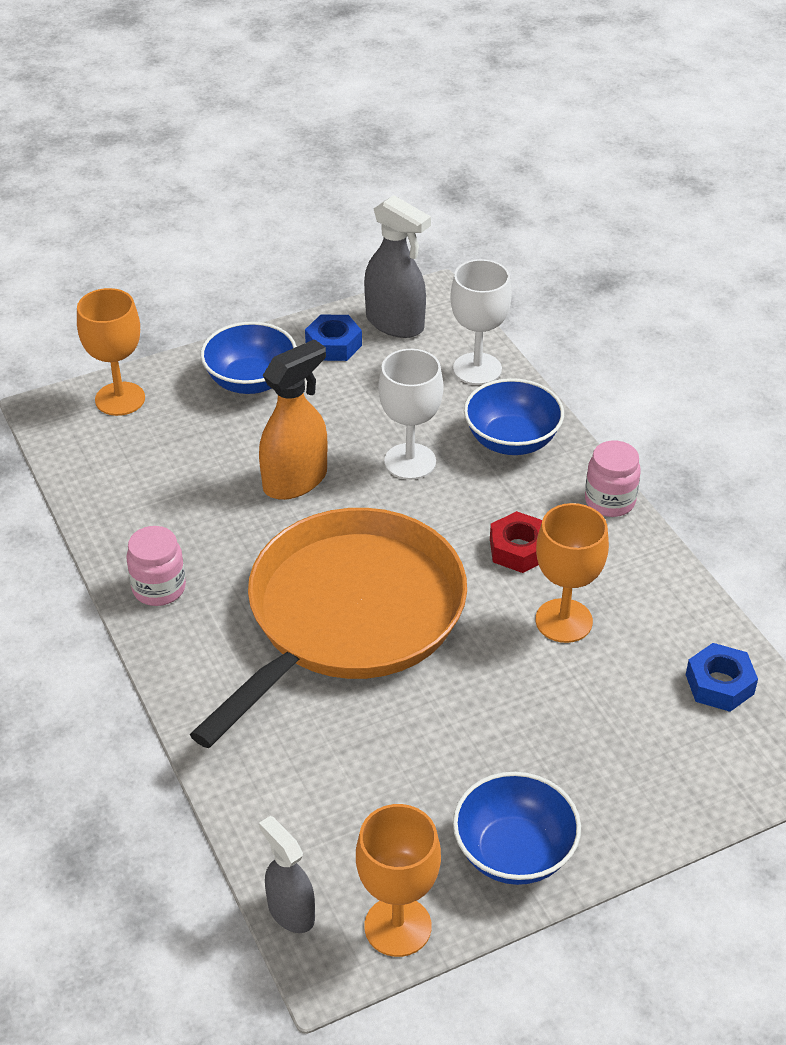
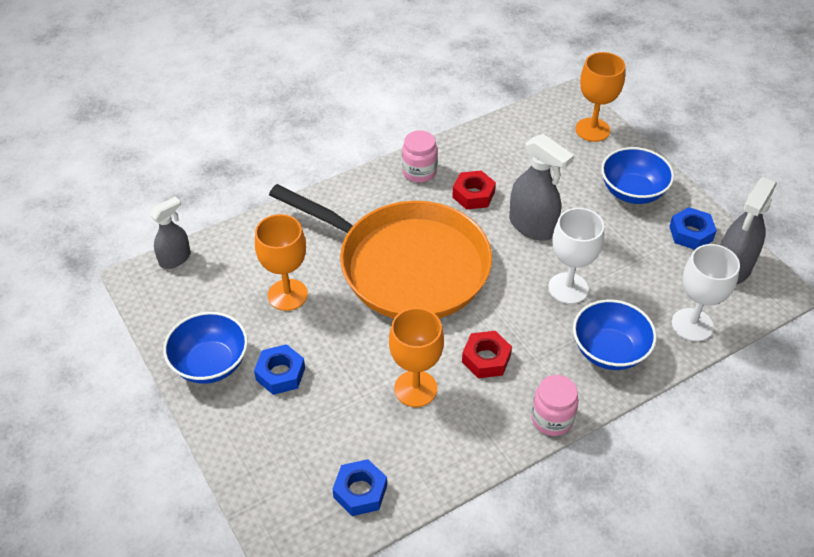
camera: 85 degrees right, 5 degrees up
orange spray bottle [259,339,328,500] -> grey spray bottle [509,134,574,241]
orange goblet [356,804,441,957] -> orange goblet moved to [255,214,308,311]
none -> blue nut [254,344,305,395]
none -> red nut [452,170,496,210]

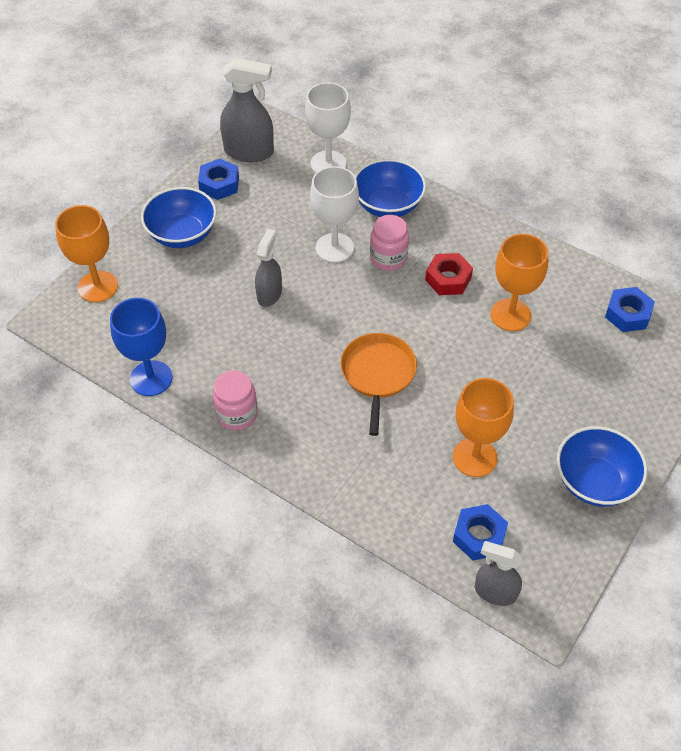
camera: 115 degrees left, 5 degrees up
blue nut [254,344,305,395] -> blue nut moved to [453,504,508,561]
orange pan [269,184,492,318] -> orange pan [340,333,417,436], size x0.47
red nut [452,170,496,210] -> none
grey spray bottle [509,134,574,241] -> grey spray bottle [255,229,282,307], size x0.64
pink jar [531,375,579,436] -> pink jar moved to [370,215,409,271]
none -> blue goblet [110,298,173,396]

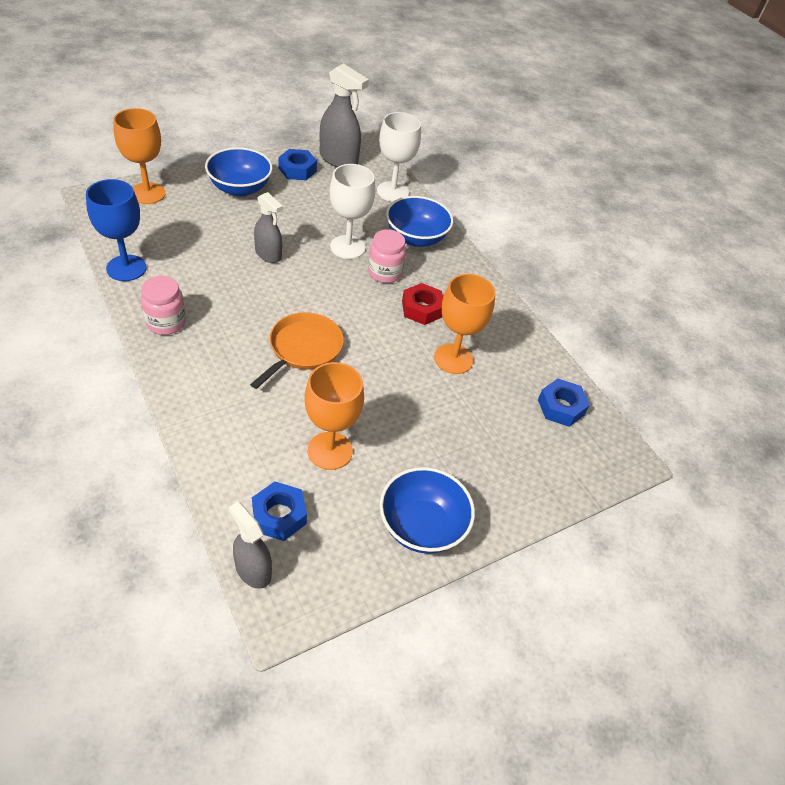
camera: 20 degrees right, 5 degrees down
grey spray bottle [255,229,282,307] -> grey spray bottle turned 90 degrees clockwise [254,192,283,263]

